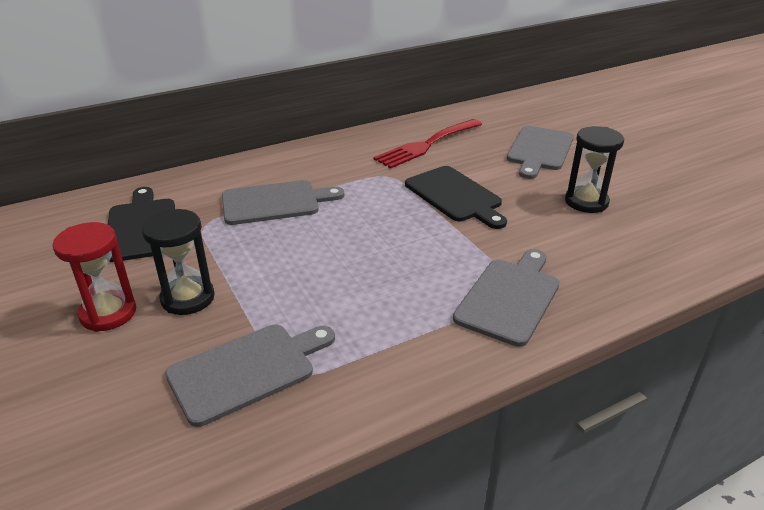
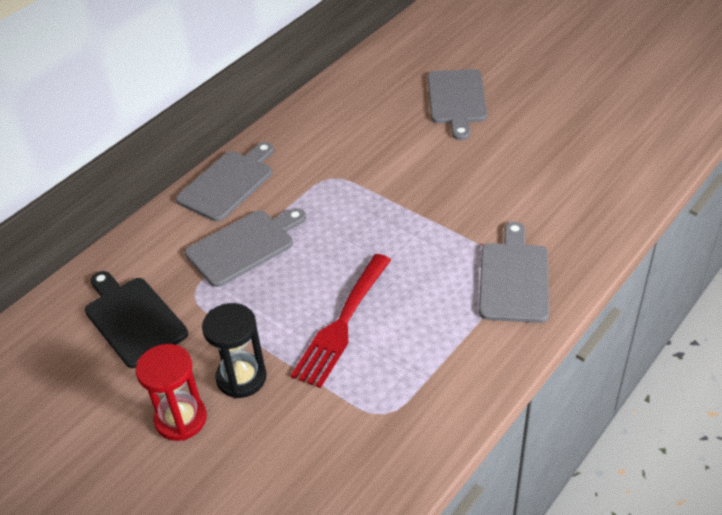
camera: 20 degrees left, 10 degrees up
grey cutting board [165,324,335,427] -> grey cutting board moved to [176,142,274,222]
red fork [374,119,482,169] -> red fork moved to [291,254,391,388]
black cutting board [405,166,507,229] -> none
black hourglass [565,126,624,213] -> none

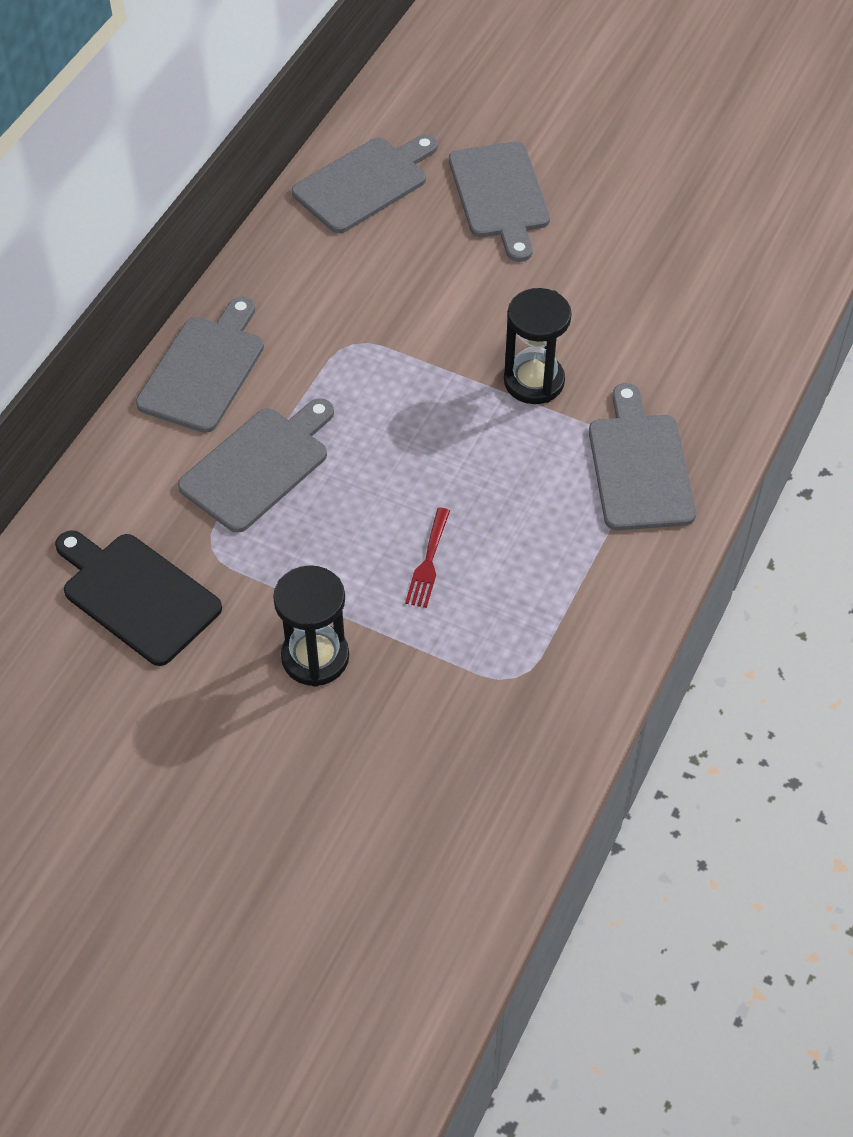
camera: 15 degrees left, 10 degrees up
red hourglass [136,344,207,441] -> none
red fork [291,254,391,388] -> red fork [405,508,450,608], size x0.50
none -> grey cutting board [292,134,438,233]
none -> black hourglass [504,288,572,404]

